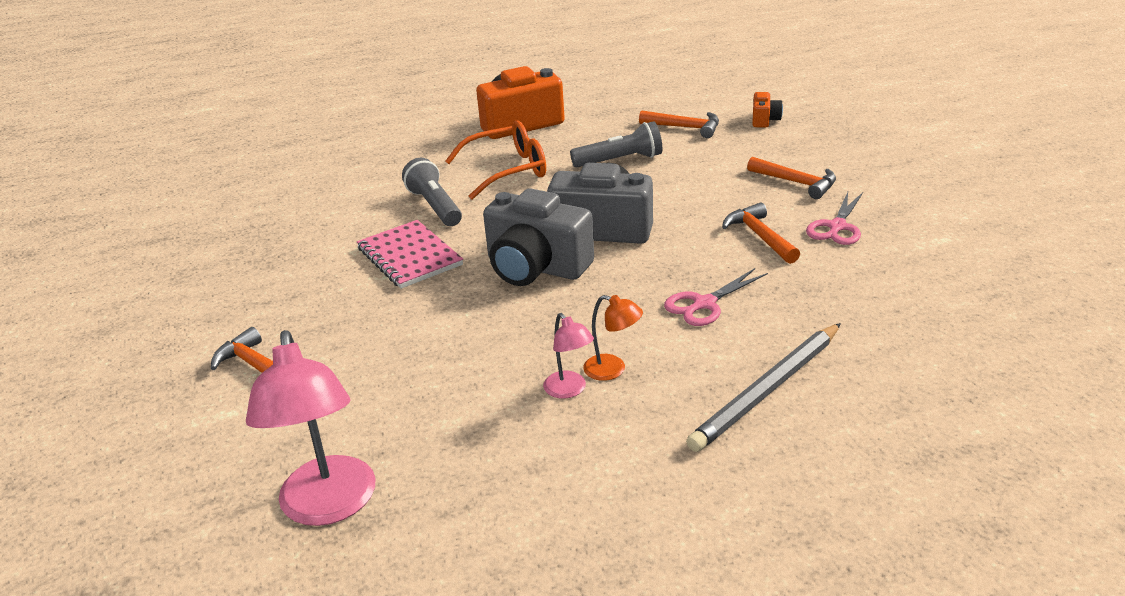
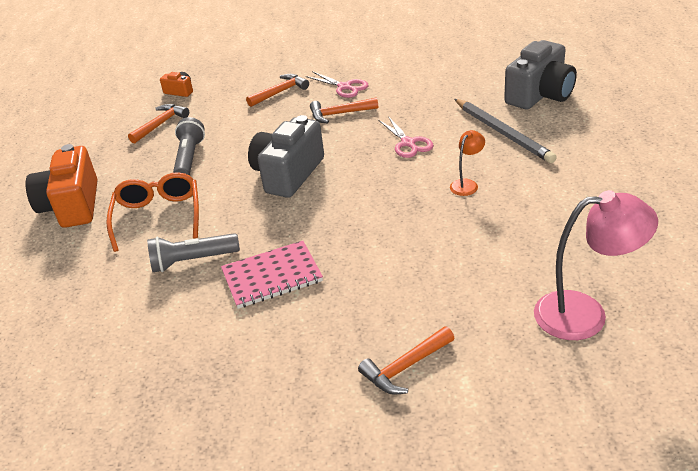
camera: 75 degrees left, 5 degrees up
grey camera [483,188,594,286] -> grey camera moved to [504,40,577,109]
pink lamp [543,313,594,399] -> none

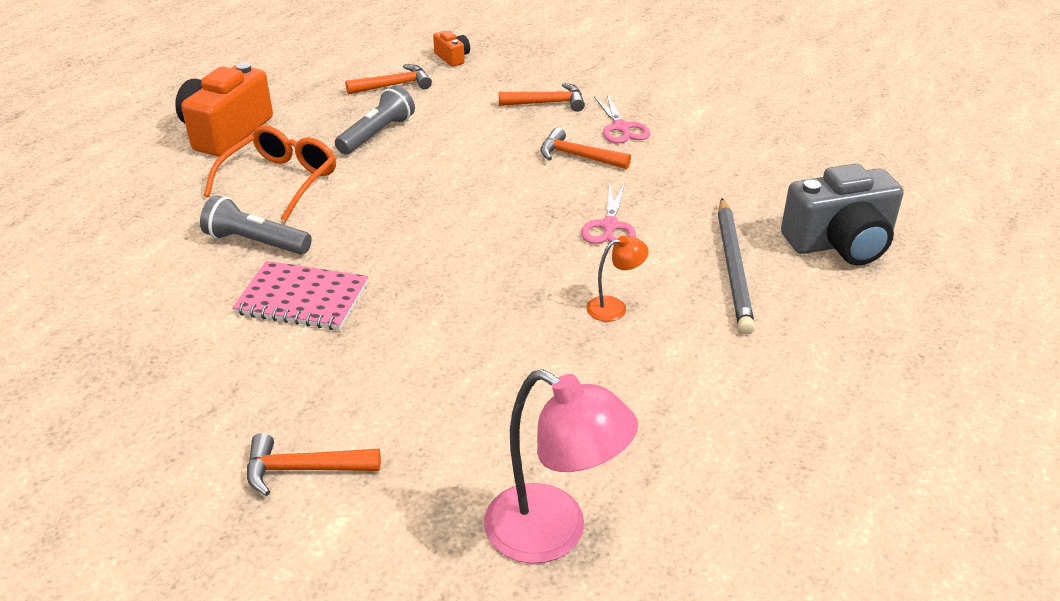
camera: 30 degrees right, 0 degrees up
grey camera [248,115,324,198] -> none

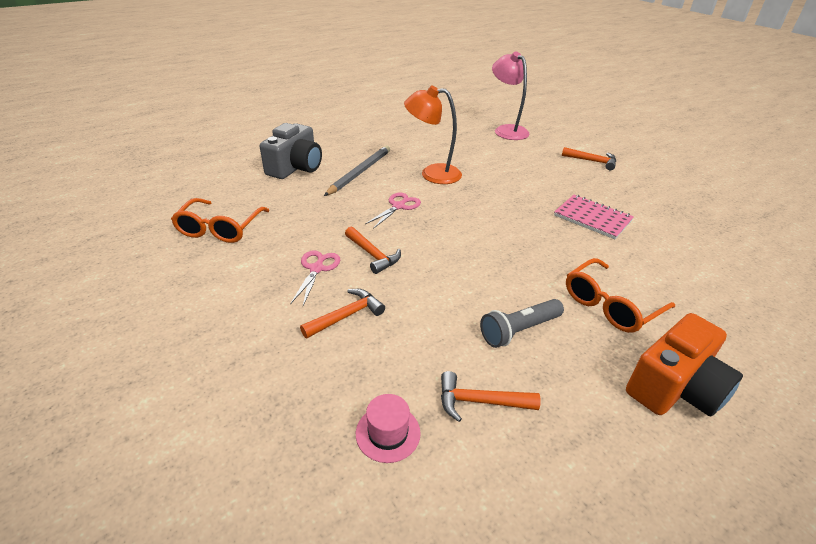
camera: 155 degrees left, 0 degrees up
grey flashlight [200,195,312,255] -> none
orange camera [433,31,470,67] -> pink hat [356,394,421,463]
orange hammer [499,83,585,112] -> orange hammer turned 120 degrees clockwise [300,289,385,338]
orange lamp [587,236,649,322] -> orange lamp [404,86,462,184], size x2.02
grey camera [781,164,904,265] -> grey camera turned 105 degrees clockwise [260,123,322,179]
none -> orange glasses [171,198,269,243]

